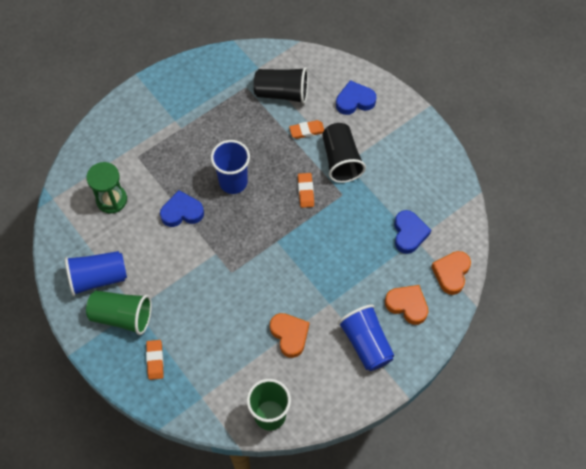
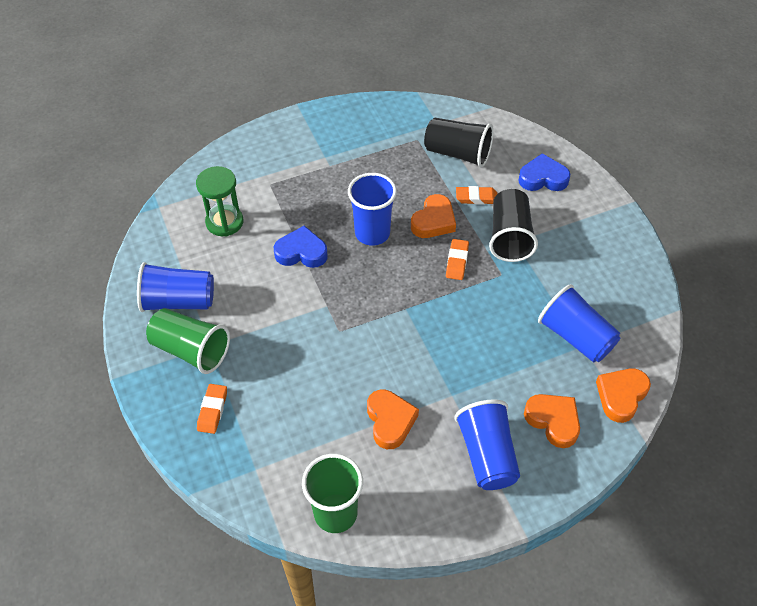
camera: 15 degrees right, 10 degrees down
blue heart [394,210,431,254] -> blue cup [538,284,621,362]
none -> orange heart [411,194,456,238]

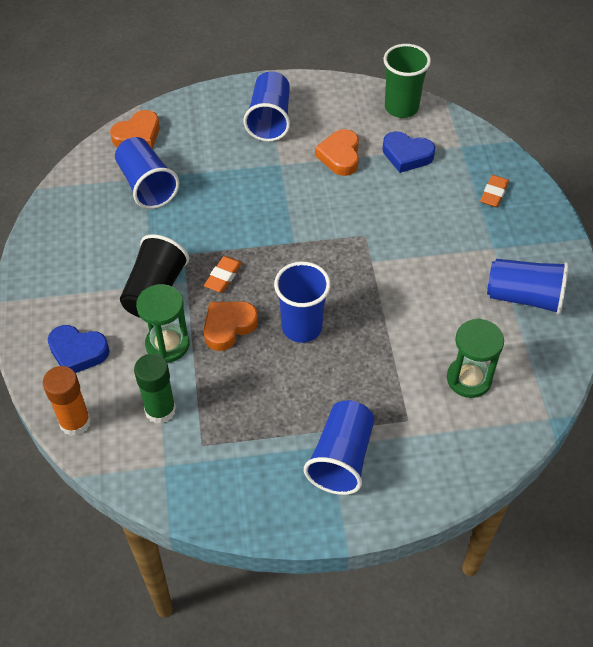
camera: 165 degrees left, 0 degrees up
green cup [146,308,230,374] -> none
blue heart [274,226,328,268] -> blue heart moved to [382,131,435,173]
black cup [424,118,494,168] -> green glue stick [134,354,176,424]
orange eraser [456,186,497,205] -> green hourglass [136,284,190,362]
orange heart [524,394,580,448] -> none
none -> orange glue stick [43,366,91,436]
none -> blue cup [304,400,375,495]

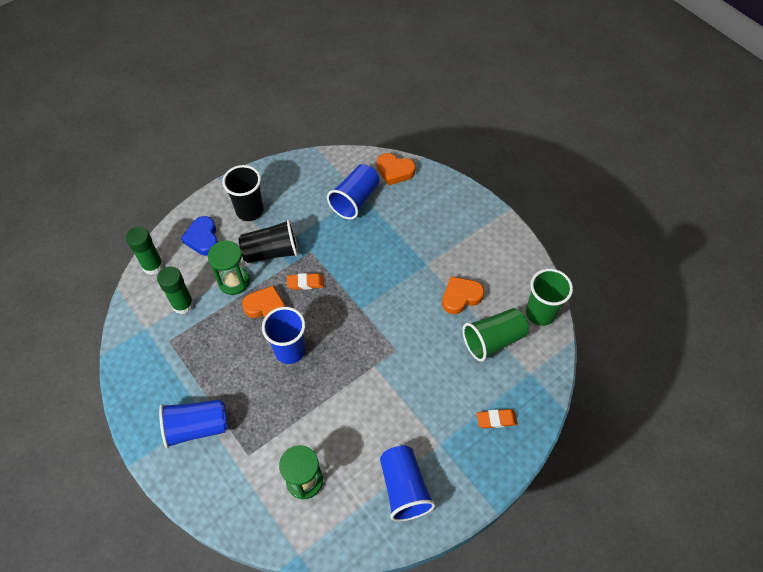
camera: 60 degrees right, 5 degrees up
orange glue stick [43,366,91,436] -> green glue stick [126,227,164,275]
blue cup [243,71,290,142] -> none
blue heart [382,131,435,173] -> green cup [462,308,529,362]
none -> black cup [222,165,264,221]

